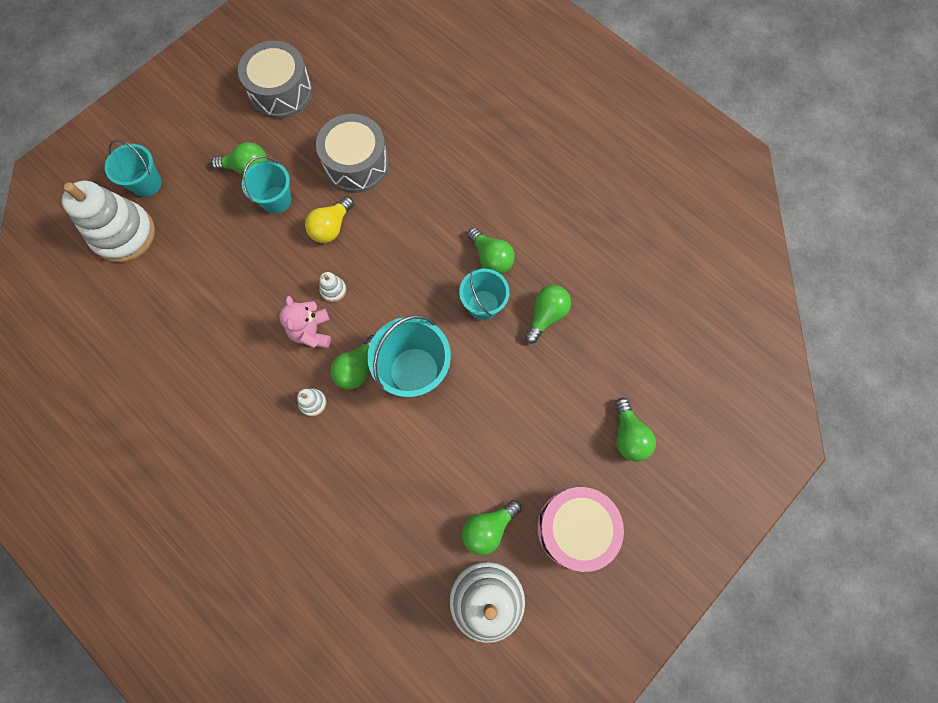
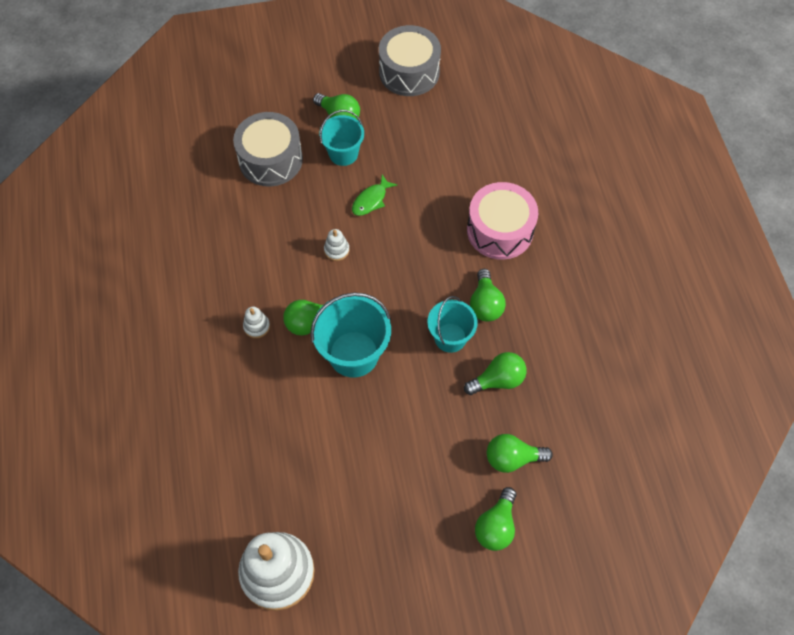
camera: 35 degrees right, 10 degrees down
white stacking toy [62,181,155,263] -> none
turquoise bucket [105,139,162,197] -> none
pink teddy bear [279,296,331,348] -> none
yellow light bulb [305,196,354,243] -> green fish [352,175,397,216]
grey drum [316,114,389,193] -> grey drum moved to [233,112,303,186]
green light bulb [462,500,522,555] -> green light bulb moved to [487,434,553,473]
pink drum [537,487,624,572] -> pink drum moved to [467,182,538,260]

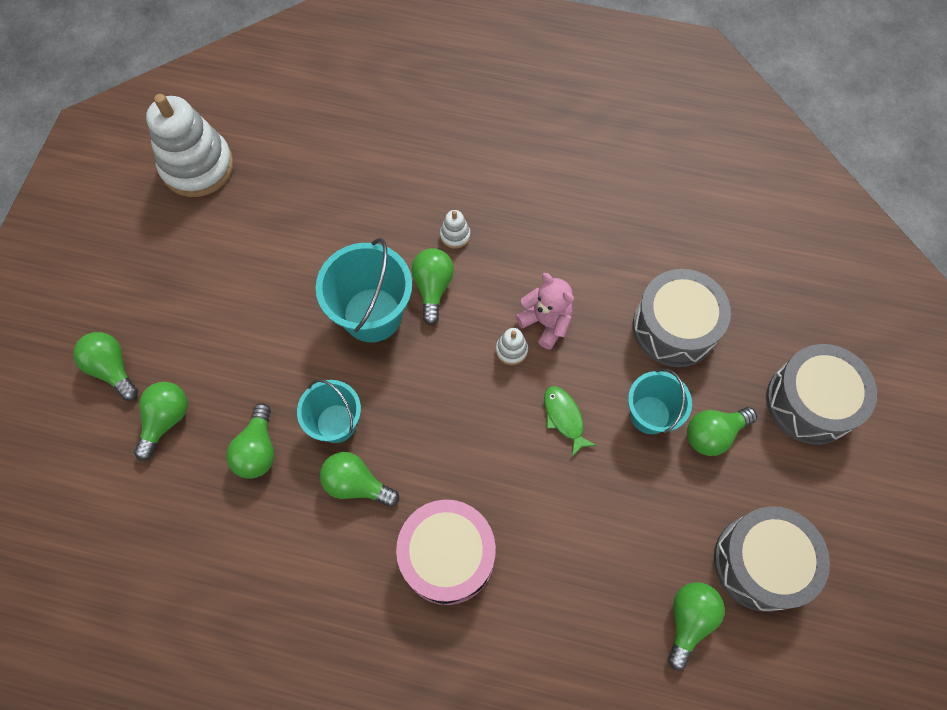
camera: 115 degrees right, 5 degrees up
none -> pink teddy bear [516,273,574,350]
none -> green light bulb [668,582,725,670]
none -> grey drum [766,344,877,445]

